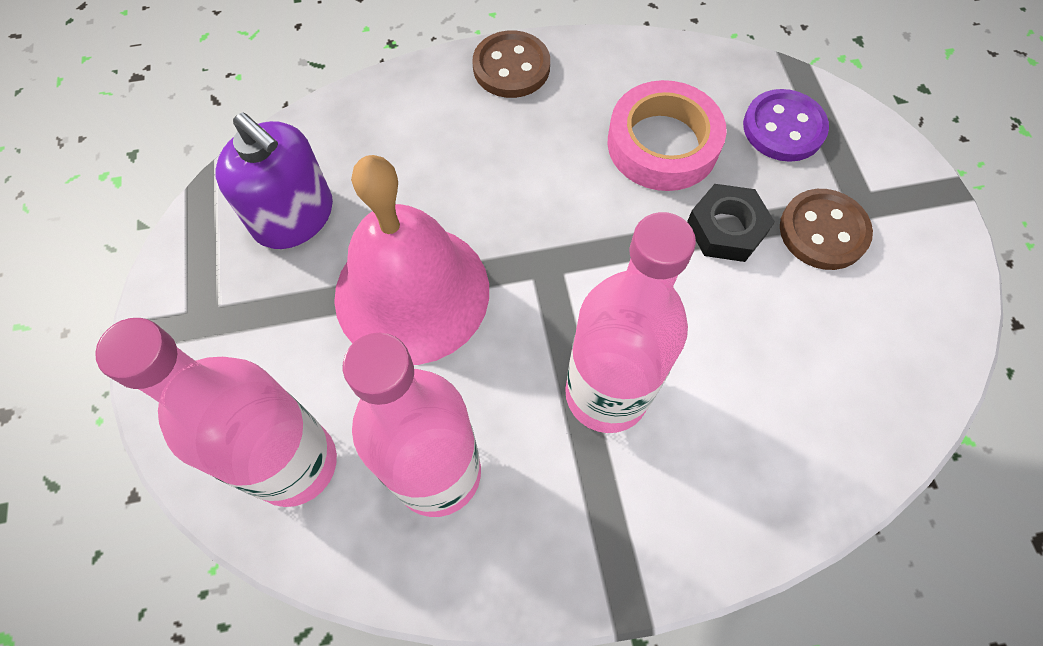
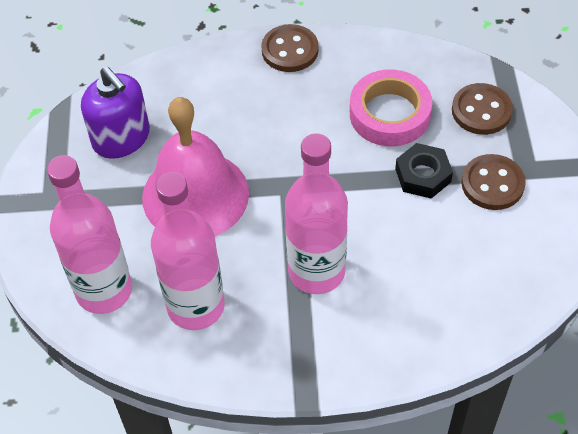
camera: 10 degrees right, 10 degrees down
purple button [743,89,829,162] -> brown button [452,83,513,135]

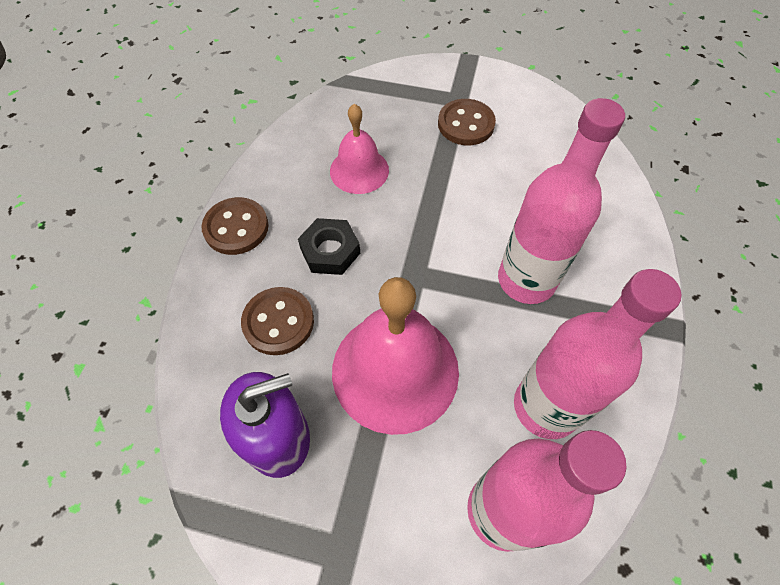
camera: 75 degrees left, 5 degrees up
pink tape [350,69,432,146] -> pink bell [330,104,389,194]
black nut [395,143,453,199] -> black nut moved to [298,218,360,275]
brown button [452,83,513,135] -> brown button moved to [241,287,314,355]

